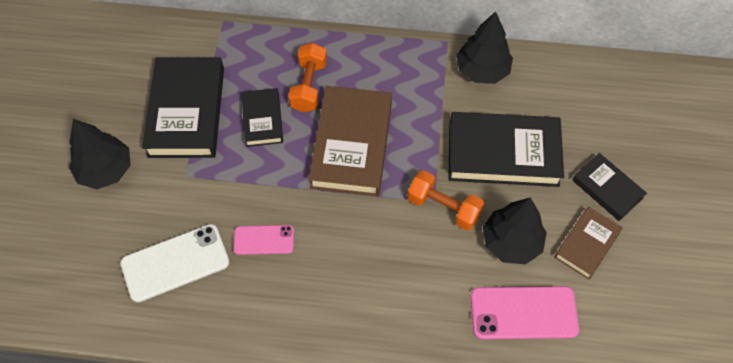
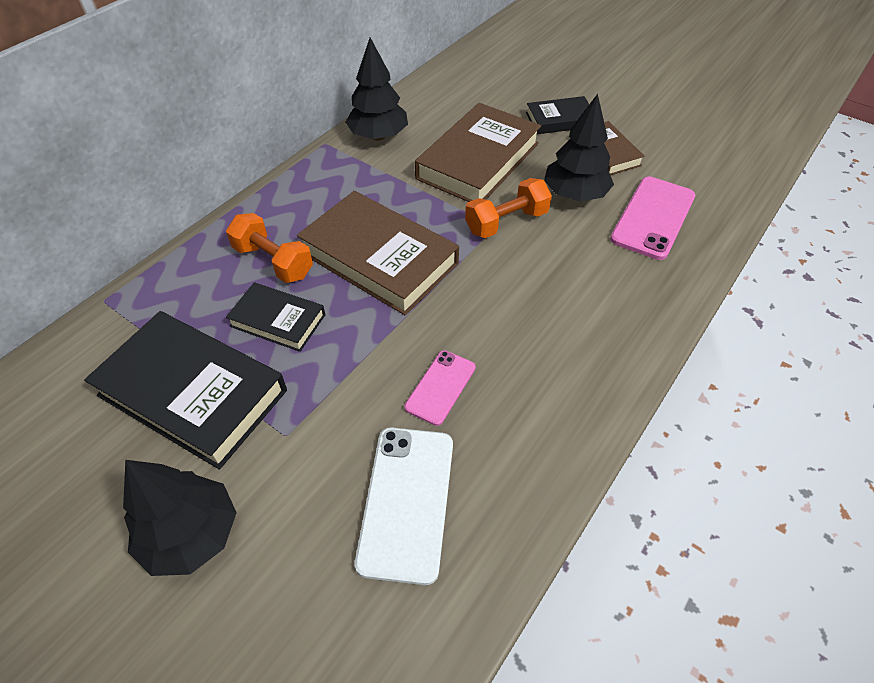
camera: 60 degrees left, 10 degrees down
black book [448,112,564,187] -> brown book [415,103,541,202]

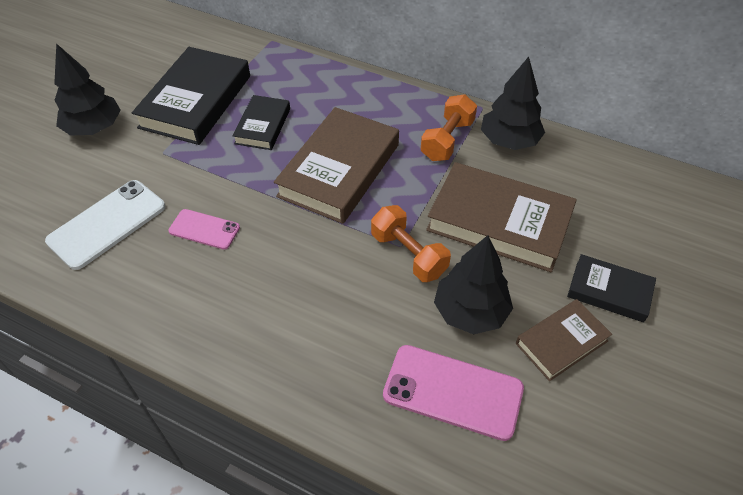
camera: 80 degrees right, 0 degrees up
orange dumbbell [226,213,313,283] -> orange dumbbell moved to [421,94,477,161]
white phone [355,428,453,585] -> white phone turned 45 degrees counterclockwise [45,180,165,270]
black book [526,96,589,134] -> black book turned 45 degrees counterclockwise [567,254,656,322]

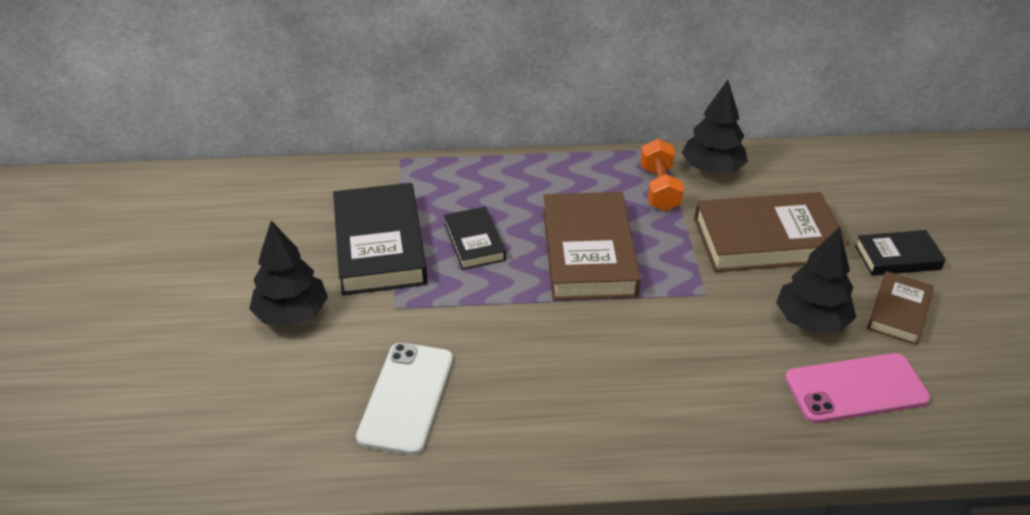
camera: 30 degrees left, 10 degrees down
pink phone [168,209,240,250] -> none
orange dumbbell [371,205,451,282] -> none

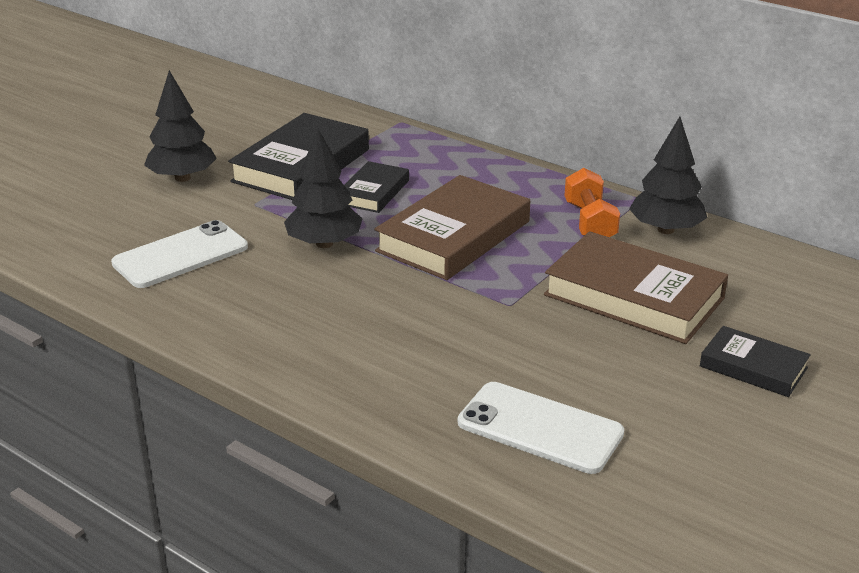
camera: 40 degrees right, 10 degrees down
orange dumbbell [640,139,684,211] -> orange dumbbell turned 45 degrees counterclockwise [564,168,620,237]
black tree [776,227,856,333] -> black tree moved to [284,129,362,248]
pink phone [785,353,931,423] -> white phone [458,382,624,474]
brown book [867,271,934,345] -> none

